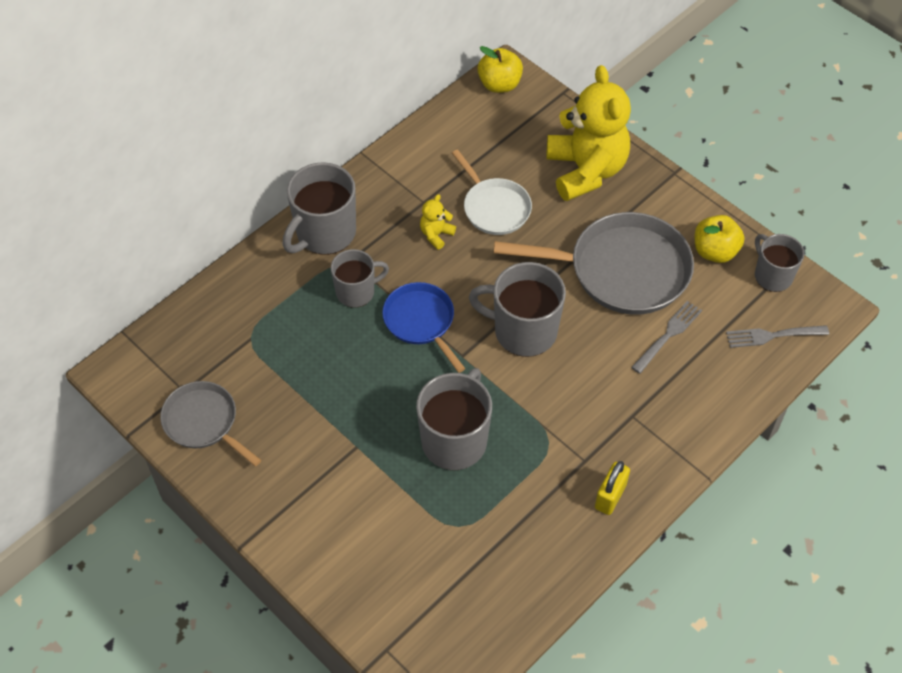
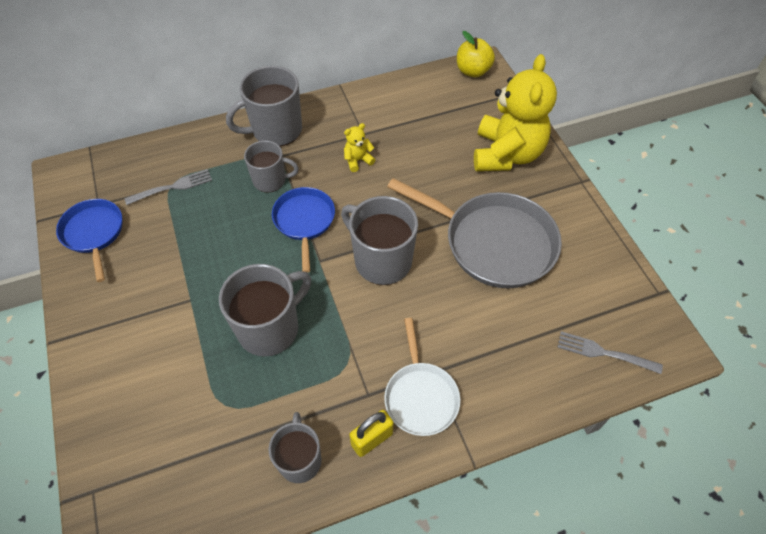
camera: 25 degrees right, 0 degrees up
grey pan [160,381,261,466] -> blue pan [56,199,122,282]
white pan [452,149,532,235] -> white pan moved to [384,318,461,436]
grey fork [631,301,702,374] -> grey fork moved to [124,169,212,205]
yellow apple [695,215,744,263] -> none
grey mug [755,234,804,292] -> grey mug moved to [268,412,322,483]

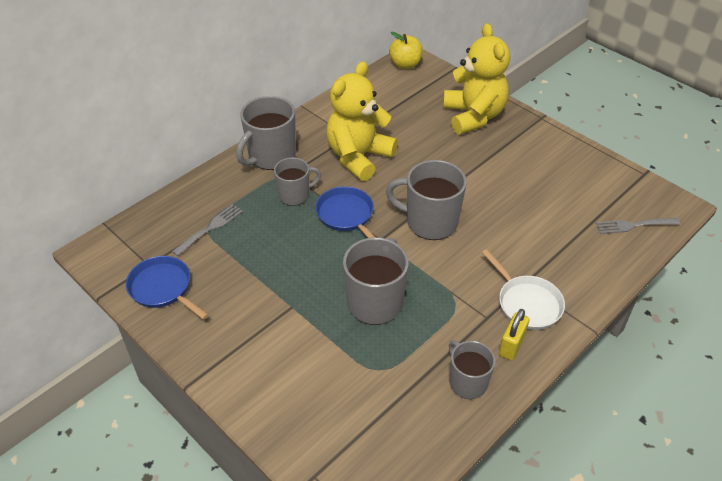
camera: 25 degrees left, 10 degrees down
yellow teddy bear [344,123,376,172] -> yellow teddy bear [326,61,398,181], size x2.48
grey pan [387,178,562,288] -> none

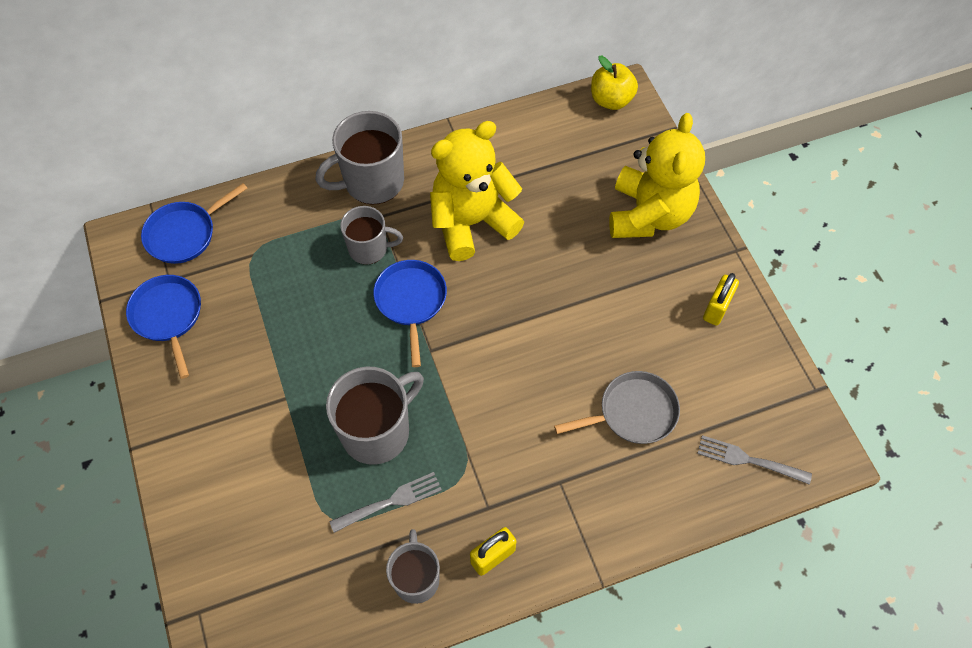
camera: 25 degrees right, 15 degrees up
grey fork [172,204,243,256] -> grey fork moved to [329,472,442,533]
grey mug [386,160,467,240] -> none
white pan [482,249,565,330] -> none
none -> blue pan [141,183,248,264]
none -> grey pan [554,371,680,444]
none -> yellow padlock [703,273,739,326]

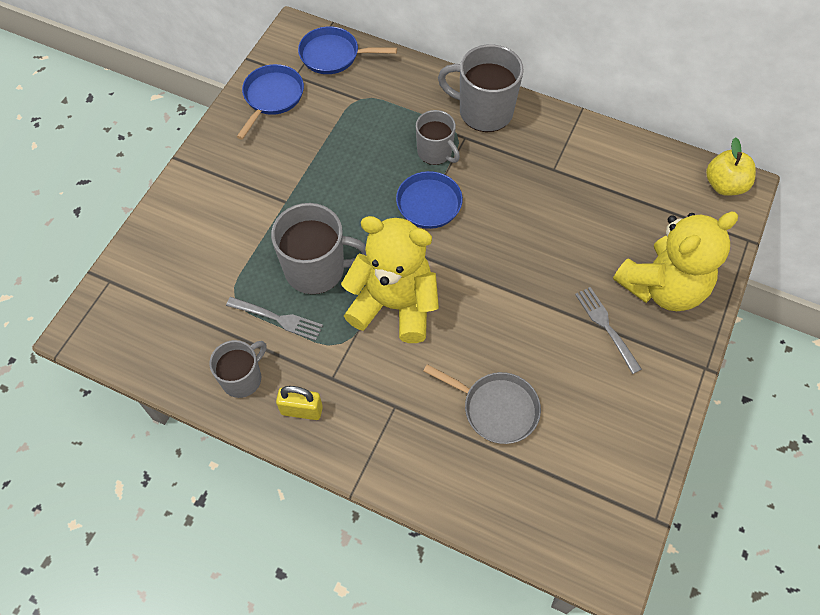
camera: 45 degrees right, 0 degrees up
yellow teddy bear [430,121,524,261] -> yellow teddy bear moved to [341,216,439,343]
grey fork [697,435,812,485] -> grey fork moved to [575,287,642,374]
yellow padlock [703,273,739,326] -> none

